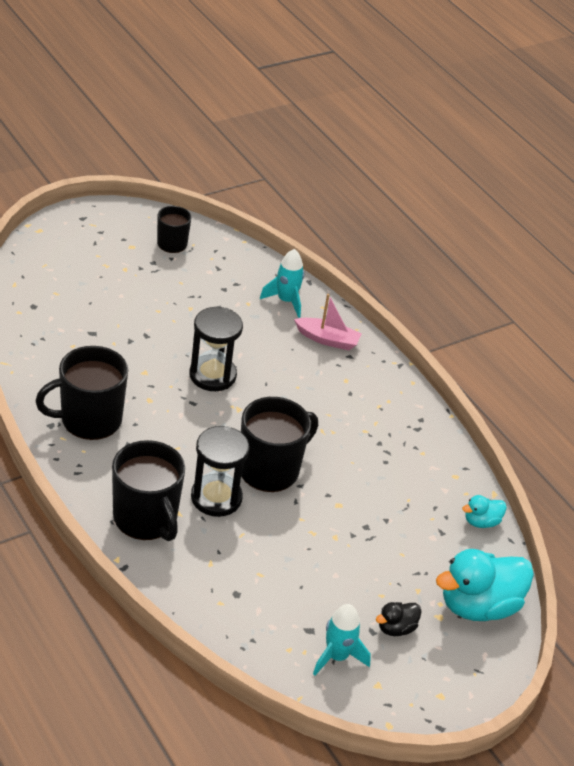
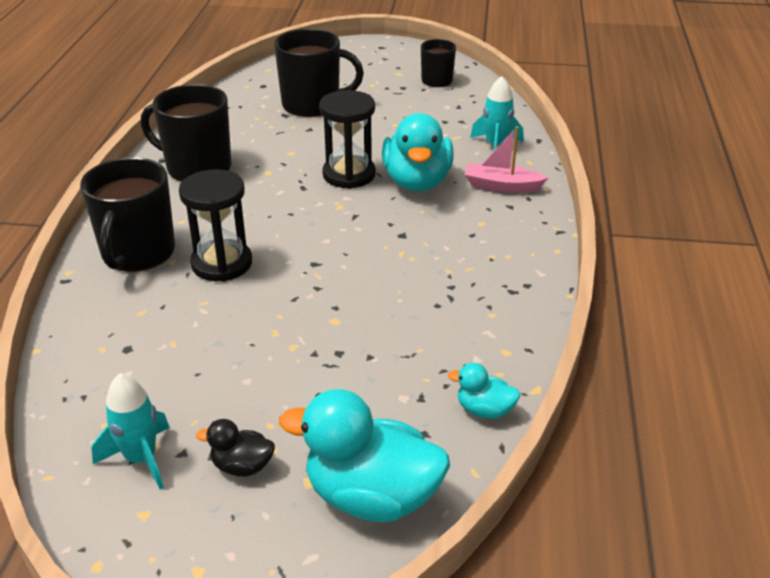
camera: 45 degrees right, 5 degrees down
black mug [241,397,318,492] -> black mug moved to [274,29,364,117]
pink boat [294,294,362,350] -> pink boat turned 135 degrees clockwise [465,126,548,193]
none -> turquoise duck [382,113,454,191]

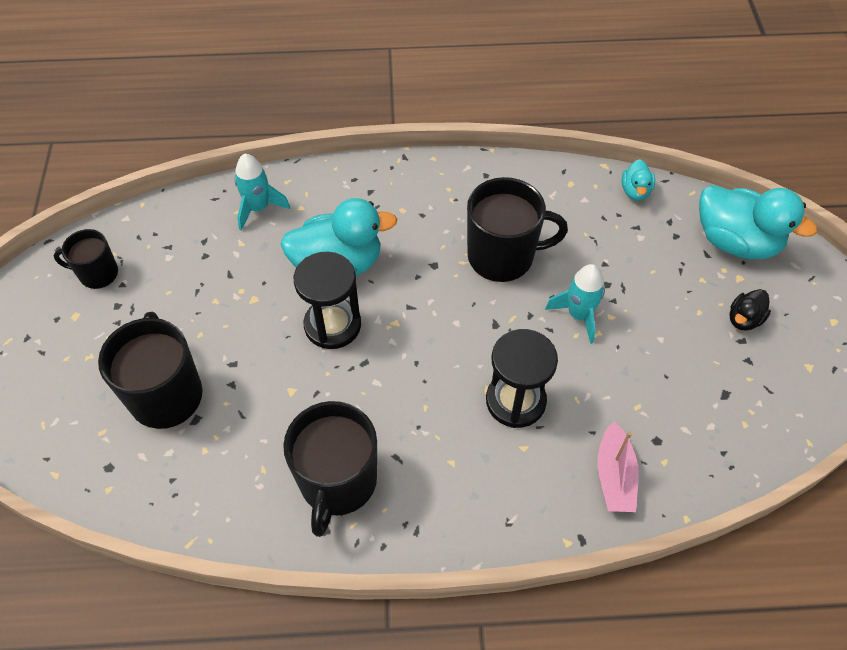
camera: 100 degrees left, 20 degrees up
black mug [80,157,175,272] -> black mug moved to [467,177,568,282]
turquoise rocket [91,373,170,489] -> turquoise rocket moved to [545,264,605,344]
black duck [196,419,275,477] -> black duck turned 45 degrees clockwise [729,289,771,331]
turquoise duck [279,389,450,522] -> turquoise duck turned 60 degrees counterclockwise [699,185,817,259]
pink boat [465,126,548,193] -> pink boat moved to [597,421,639,512]

